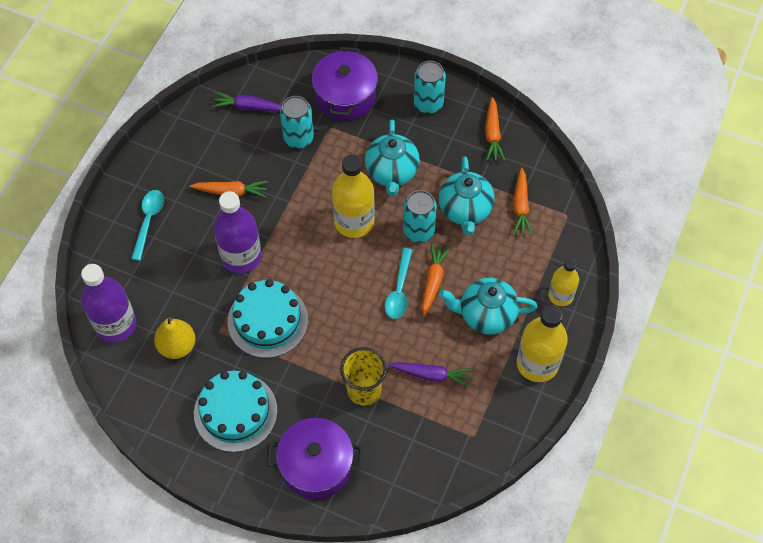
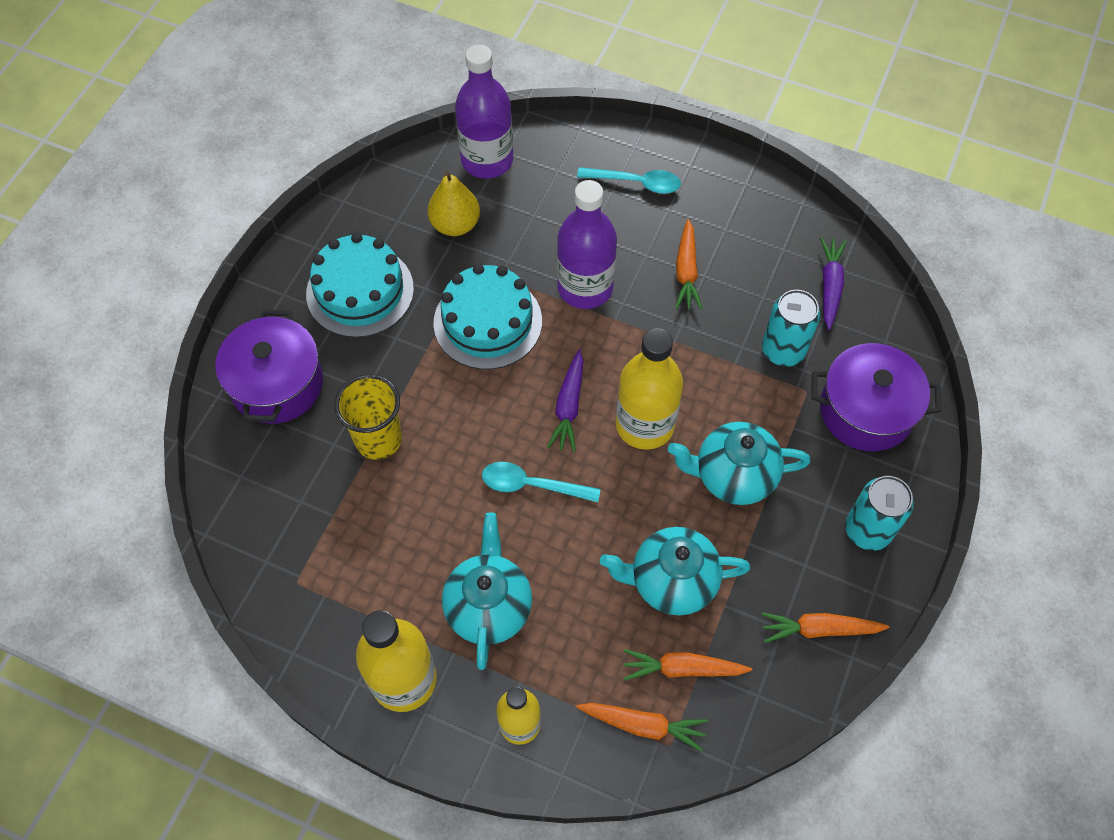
camera: 90 degrees right, 0 degrees up
purple carrot [388,362,472,387] -> purple carrot moved to [547,349,583,452]
turquoise can [403,190,437,243] -> none
orange carrot [422,244,450,316] -> orange carrot moved to [576,703,708,752]

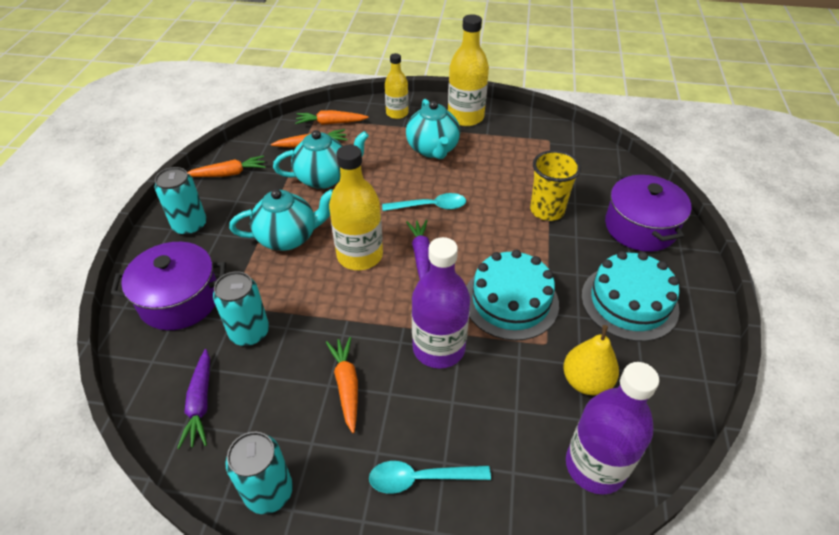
camera: 165 degrees right, 15 degrees down
none -> turquoise can [226,432,293,514]

